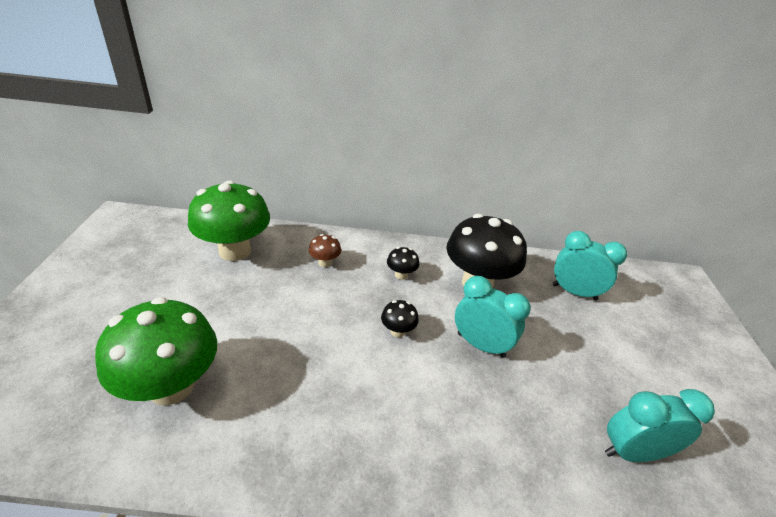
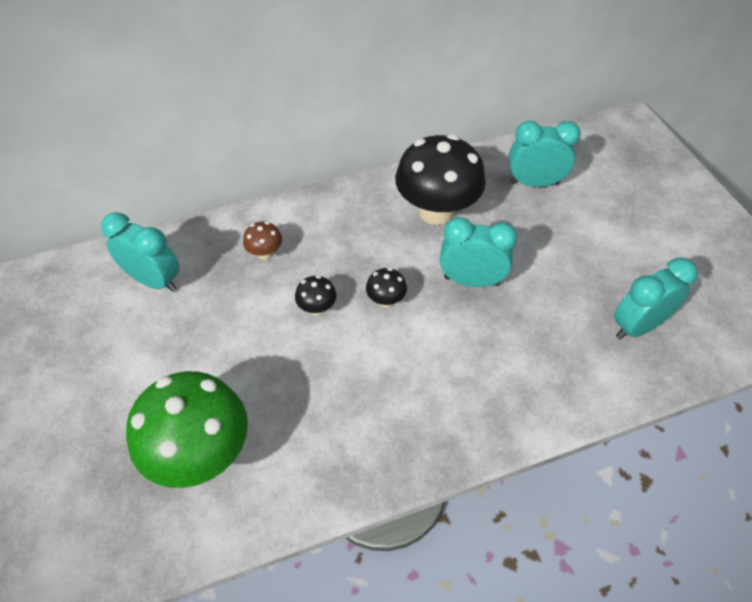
camera: 20 degrees left, 15 degrees up
green mushroom [188,180,270,261] -> turquoise clock [101,212,179,292]
black mushroom [387,247,419,280] -> black mushroom moved to [295,275,336,315]

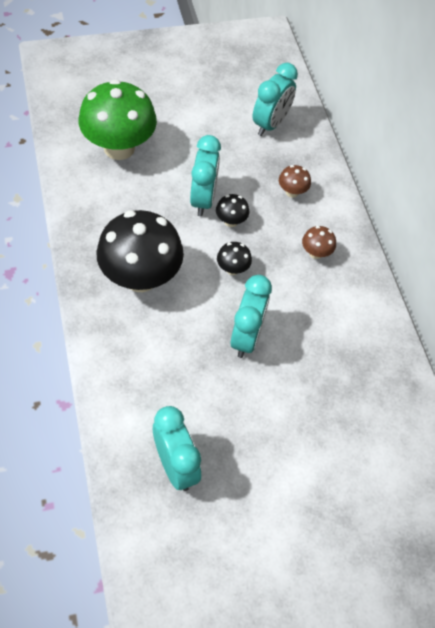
camera: 90 degrees right, 5 degrees up
black mushroom [395,134,486,225] -> black mushroom moved to [96,210,184,292]
turquoise clock [509,121,581,187] -> turquoise clock moved to [190,135,221,216]
none -> brown mushroom [302,226,336,259]

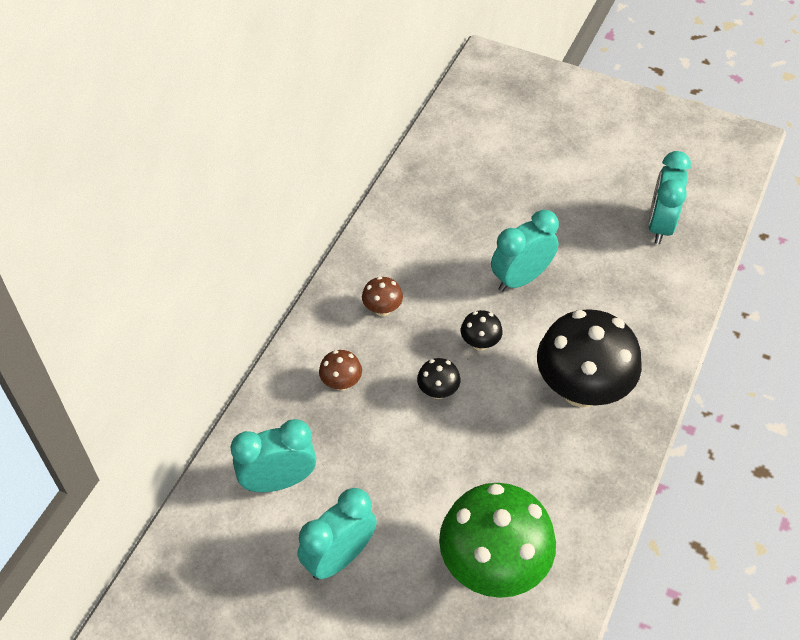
camera: 135 degrees left, 5 degrees down
turquoise clock [190,135,221,216] -> turquoise clock moved to [297,488,377,580]

